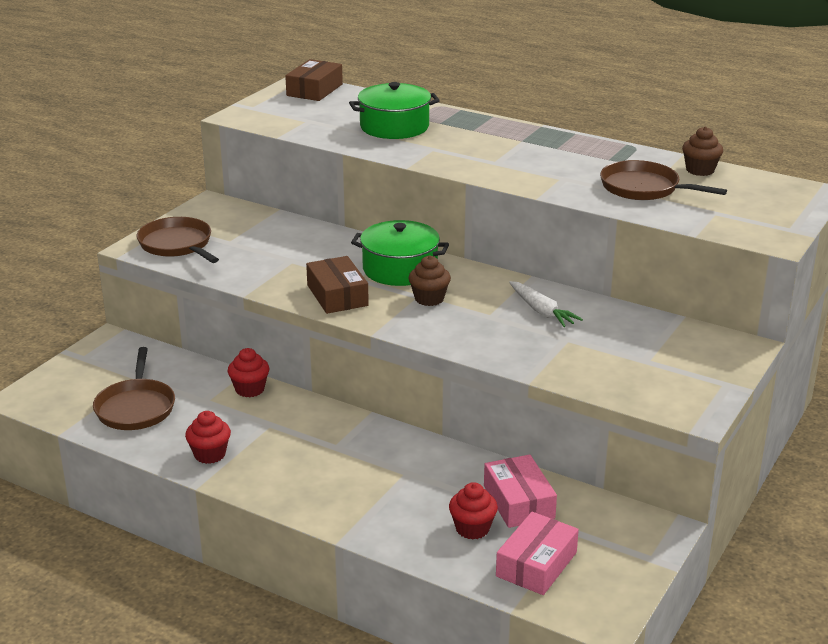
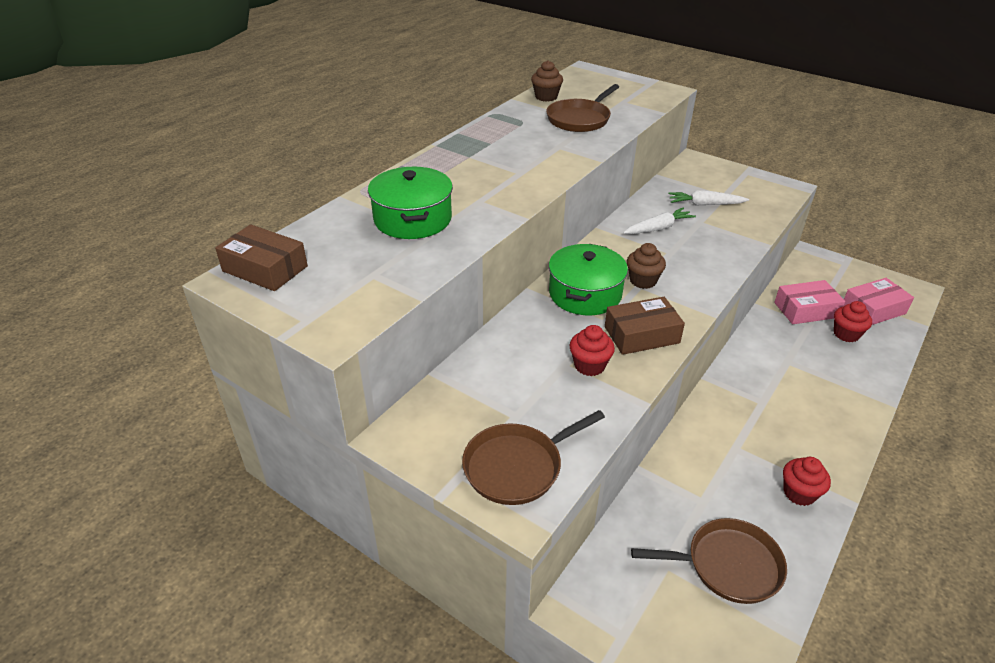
camera: 85 degrees left, 10 degrees up
red cupcake [228,348,269,397] -> red cupcake moved to [570,325,615,376]
pink box [496,512,579,595] -> pink box turned 60 degrees counterclockwise [844,278,914,325]
none -> white carrot [668,190,749,205]

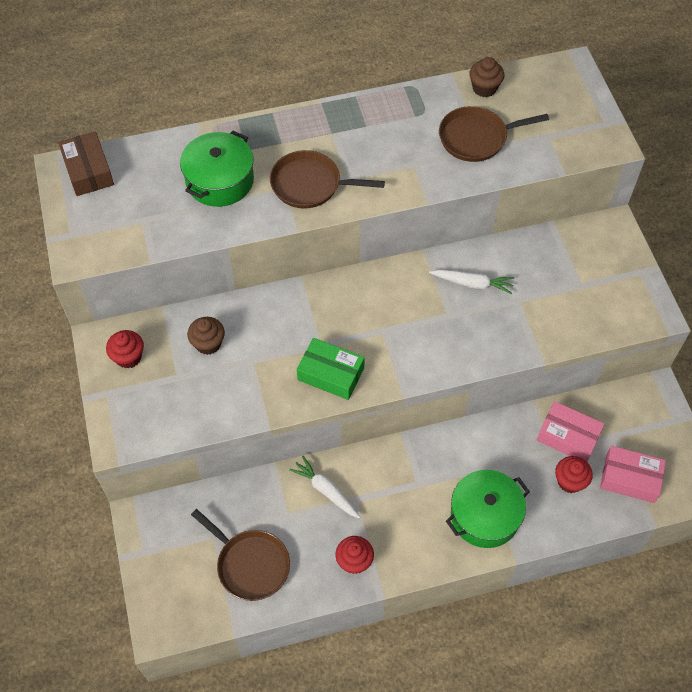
camera: 40 degrees right, 20 degrees up
brown pan [462,410,605,505] -> brown pan moved to [270,150,385,209]
green pot [549,244,628,316] -> green pot moved to [446,470,530,548]
red cupcake [570,325,615,376] -> red cupcake moved to [106,330,144,369]
brown box [605,297,685,355] -> green box [297,338,365,400]
brown cupcake [627,243,666,289] -> brown cupcake moved to [187,317,225,355]
white carrot [668,190,749,205] -> white carrot moved to [289,456,361,519]

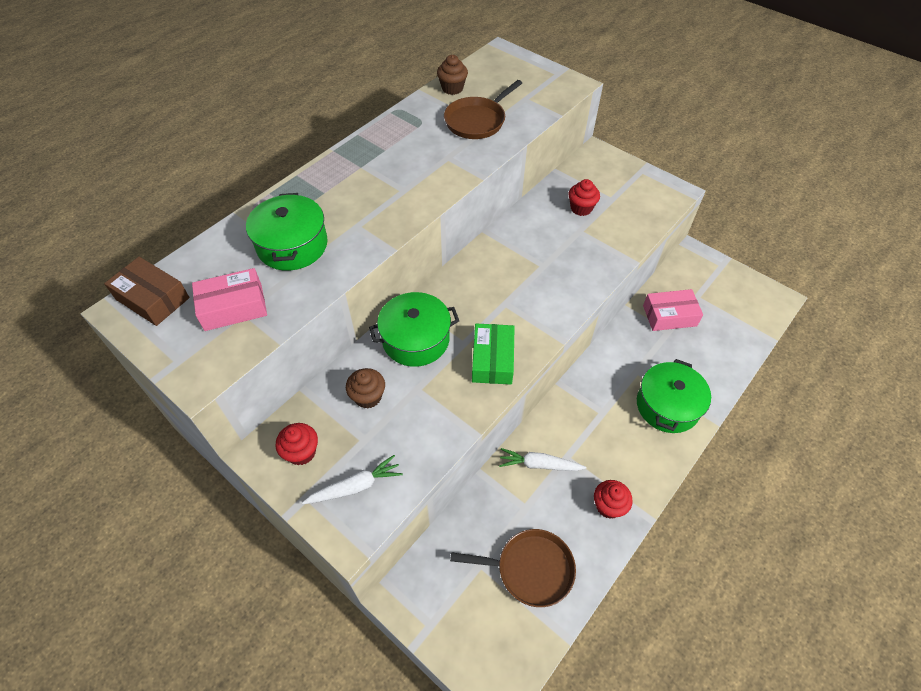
camera: 35 degrees left, 5 degrees down
brown pan [270,150,385,209] -> none
green box [297,338,365,400] -> green box turned 75 degrees counterclockwise [472,324,515,385]
white carrot [429,269,514,294] -> white carrot moved to [302,455,403,504]
red cupcake [555,456,593,493] -> red cupcake moved to [568,179,600,216]
pink box [600,446,666,503] -> pink box moved to [192,268,267,331]
none -> green pot [369,292,459,367]

